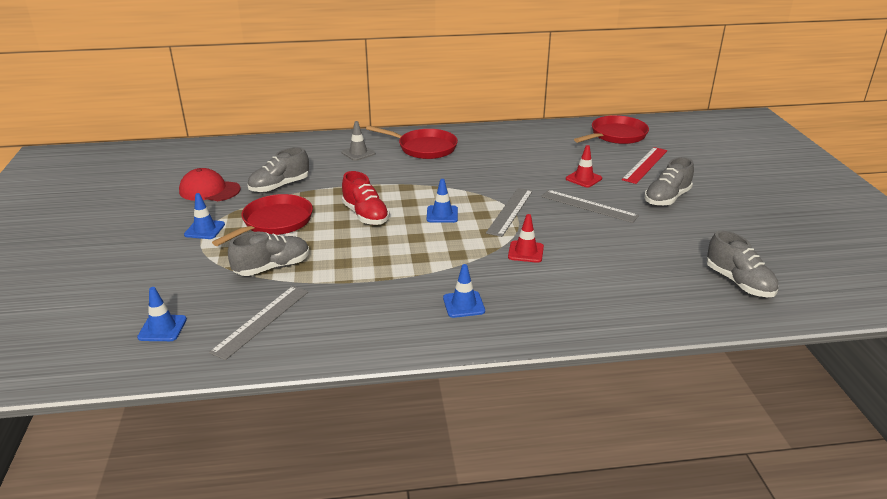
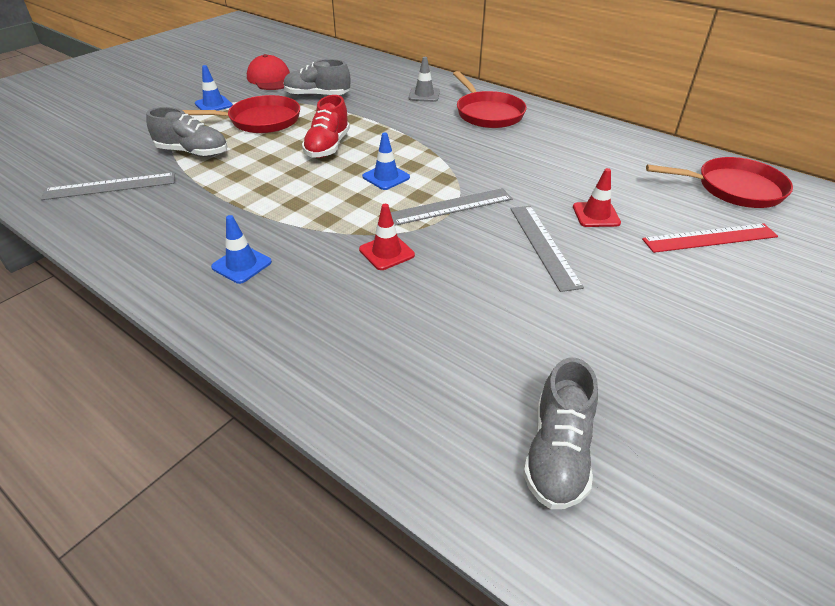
camera: 45 degrees right, 10 degrees up
blue traffic cone [137,287,187,341] -> none
grey shoe [644,157,694,206] -> none

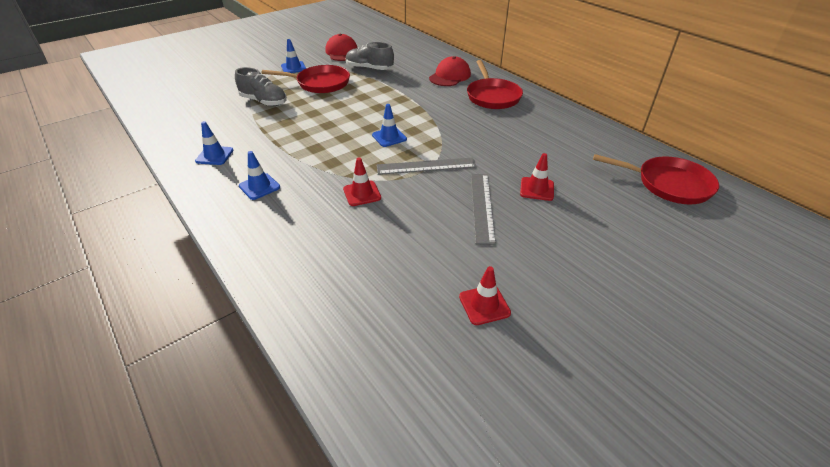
camera: 15 degrees right, 0 degrees up
grey ruler [41,173,175,200] -> none
red shoe [302,95,350,158] -> none
grey traffic cone [409,57,440,102] -> red cap [429,56,471,86]
grey shoe [523,358,598,509] -> none
red ruler [642,223,778,253] -> none
none -> blue traffic cone [195,121,234,165]
none -> red traffic cone [459,266,511,325]

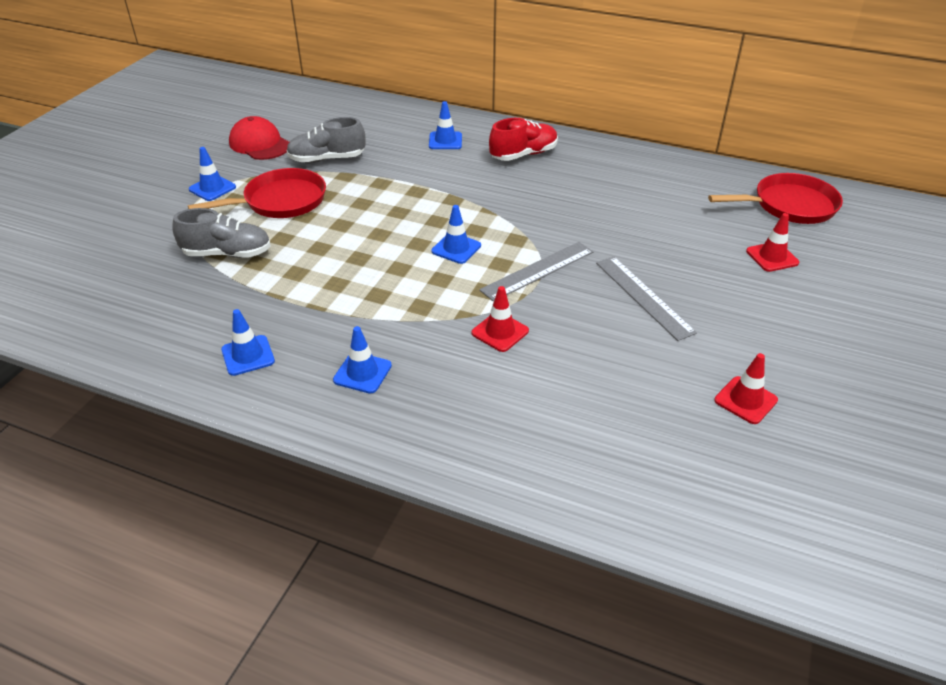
camera: 30 degrees left, 0 degrees up
red cap [429,56,471,86] -> blue traffic cone [429,101,462,149]
red pan [467,60,523,109] -> red shoe [489,118,558,161]
red traffic cone [520,153,554,201] -> red traffic cone moved to [746,213,799,272]

